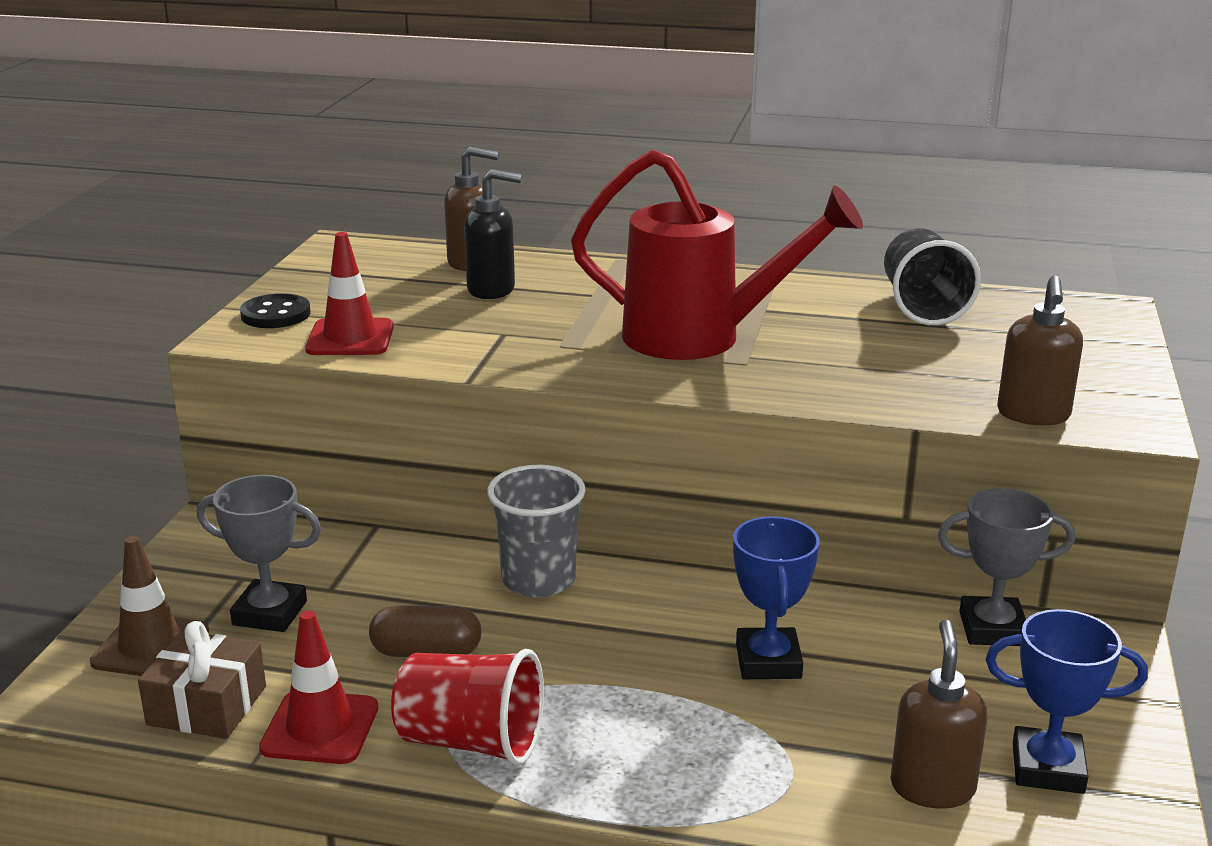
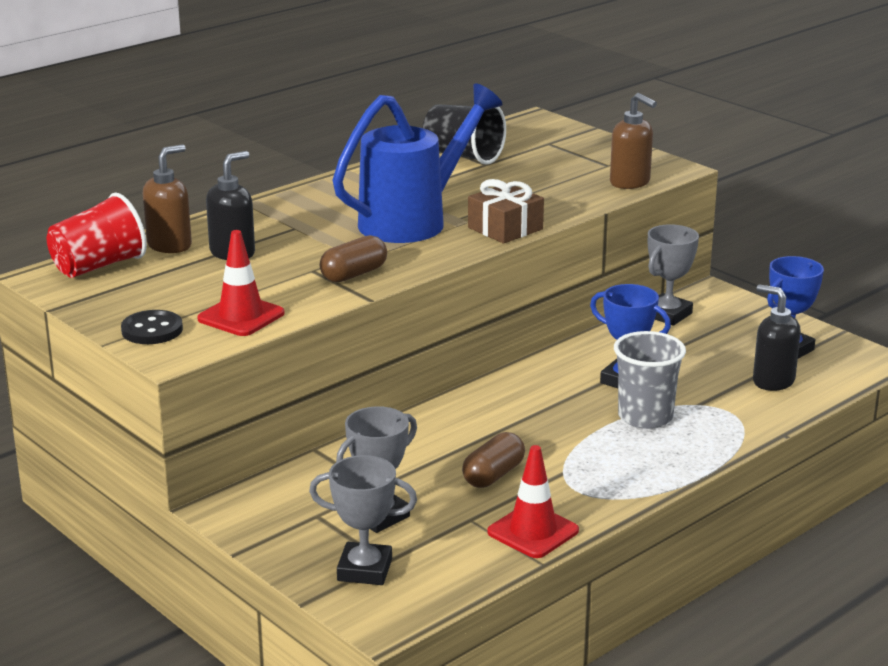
camera: 55 degrees left, 0 degrees up
brown traffic cone [90,536,209,676] -> grey trophy [309,455,417,585]
brown gift [138,621,266,739] -> brown gift moved to [468,179,544,244]
red cup [391,649,544,766] -> red cup moved to [47,193,147,278]
grey cup [487,465,586,597] -> grey cup moved to [614,331,686,429]
red watering can [571,150,863,360] -> blue watering can [333,83,503,243]
brown soap dispenser [890,620,987,809] -> black soap dispenser [753,284,801,391]
none -> brown capsule [320,235,387,282]

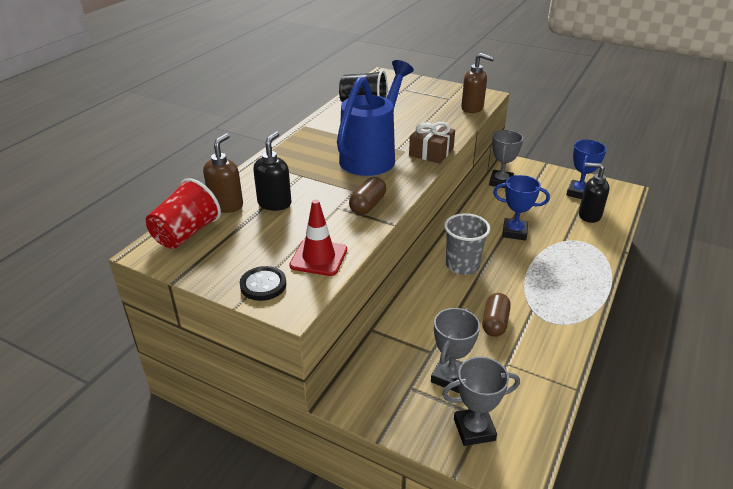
camera: 20 degrees left, 10 degrees up
red traffic cone [487,445,579,558] -> none
grey cup [614,331,686,429] -> grey cup moved to [444,213,490,275]

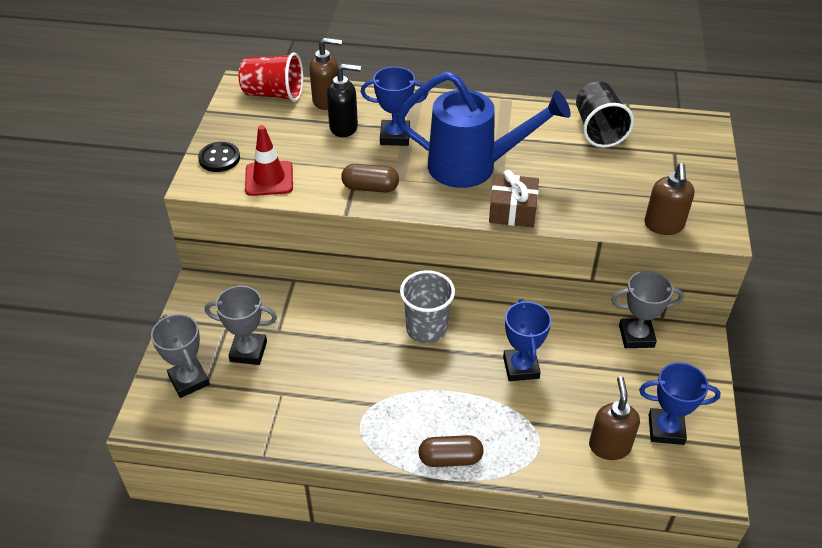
camera: 70 degrees right, 10 degrees up
brown capsule [482,293,511,337] -> brown capsule moved to [418,435,484,467]
black soap dispenser [579,163,609,223] -> brown soap dispenser [589,376,640,460]
none -> blue trophy [361,67,428,146]

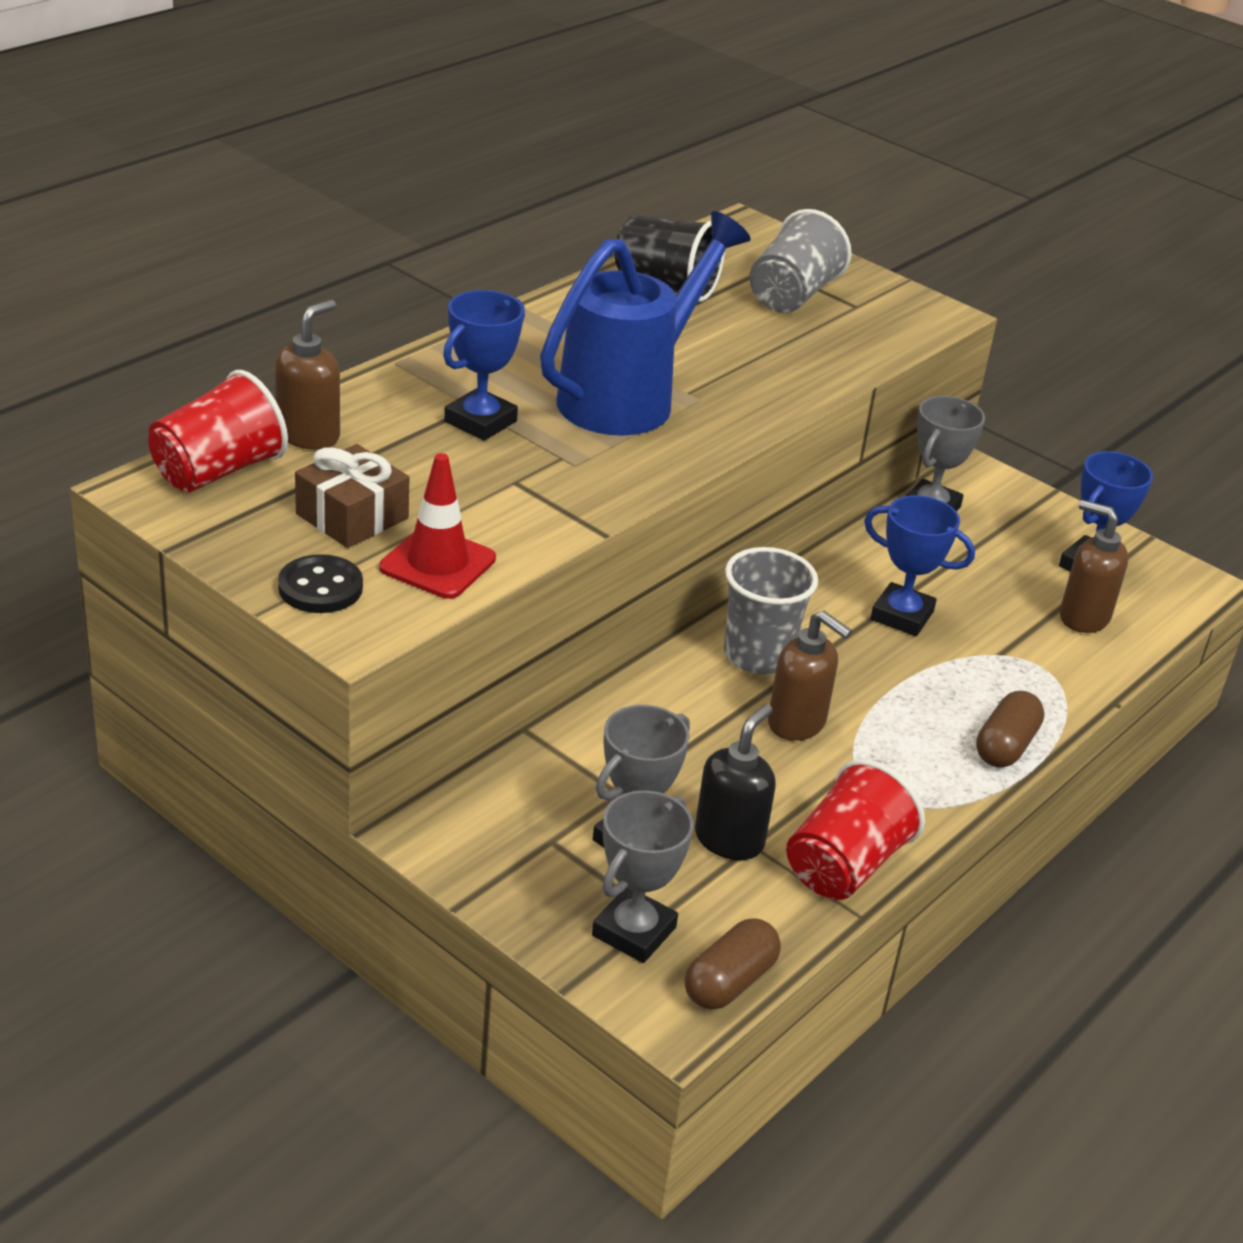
camera: 60 degrees left, 10 degrees down
grey trophy [151,314,210,398] -> grey trophy turned 60 degrees counterclockwise [592,790,693,963]
black soap dispenser [327,64,361,137] -> black soap dispenser moved to [695,704,776,860]
brown capsule [341,164,399,193] -> brown capsule moved to [685,918,781,1010]
brown gift [489,170,539,228] -> brown gift moved to [295,444,409,548]
brown soap dispenser [644,163,694,235] -> brown soap dispenser moved to [768,611,852,741]
none -> grey cup [749,209,851,313]
none -> red cup [786,759,925,900]

